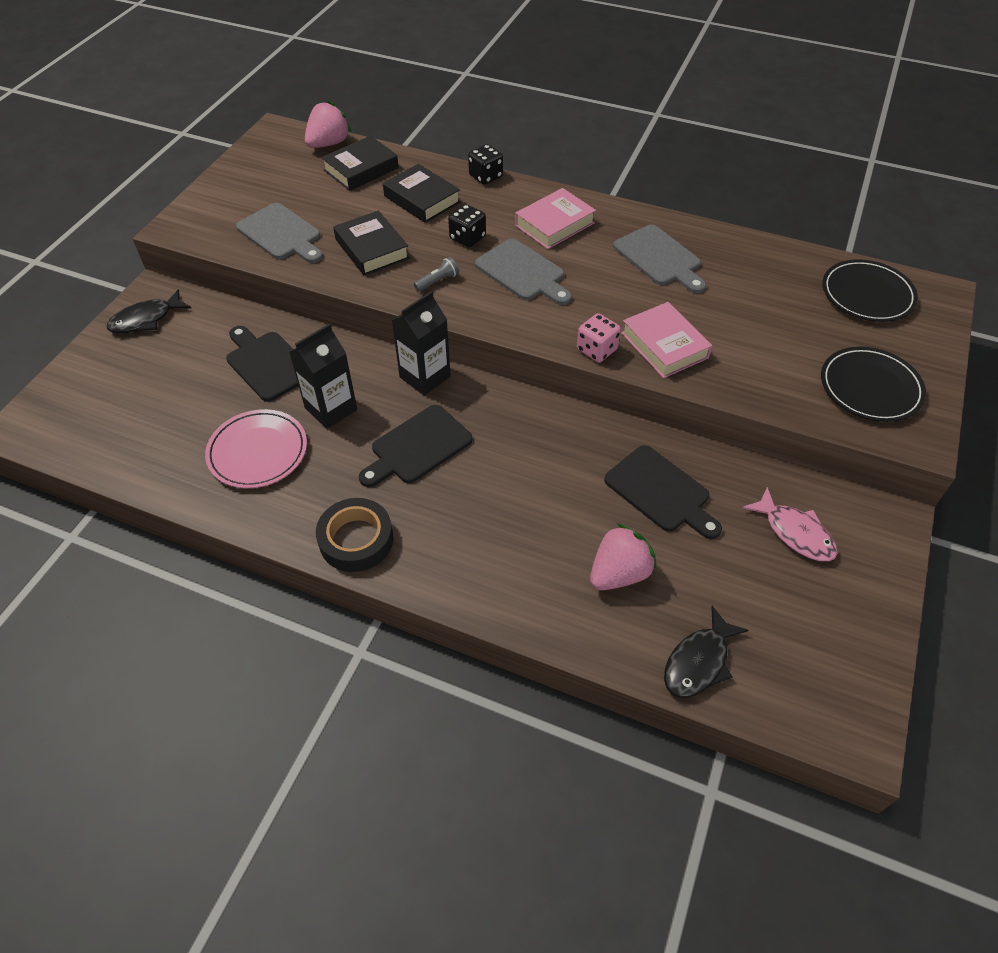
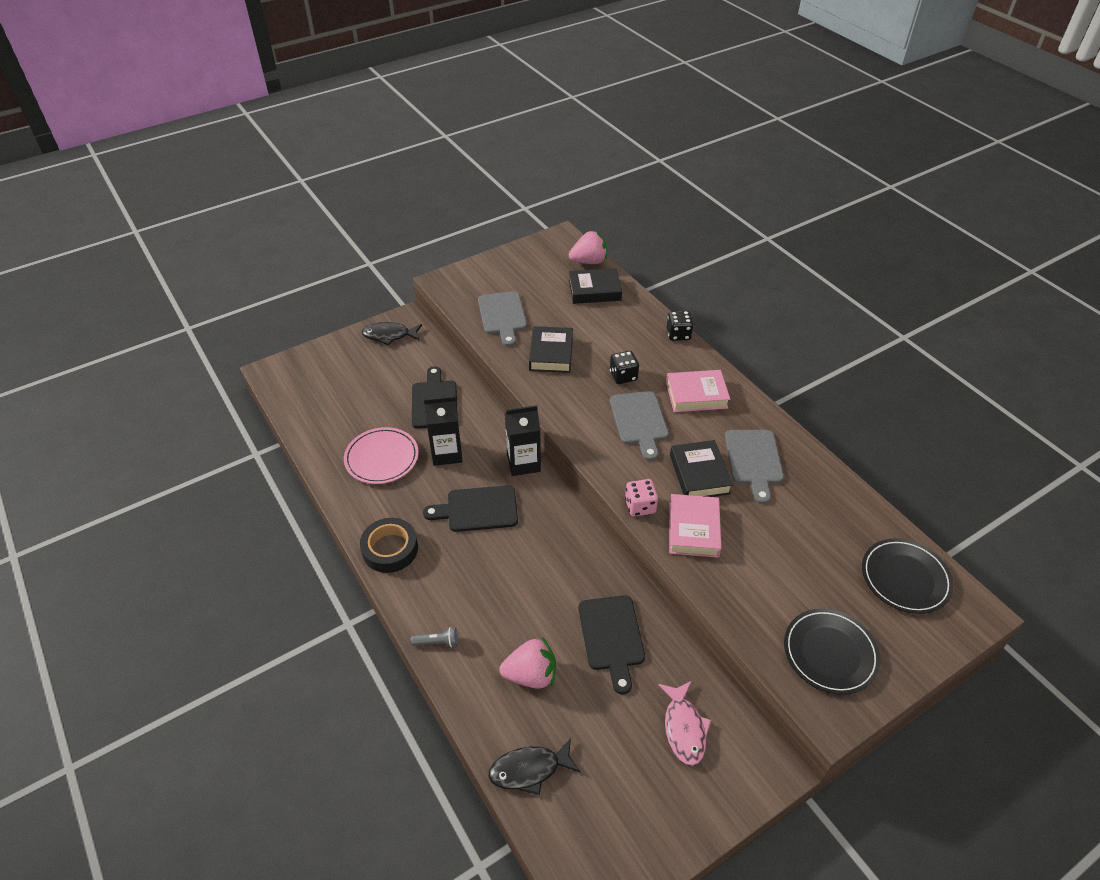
camera: 35 degrees right, 5 degrees down
black book [383,164,460,223] -> black book moved to [670,440,733,497]
grey flashlight [414,257,459,292] -> grey flashlight moved to [411,627,458,647]

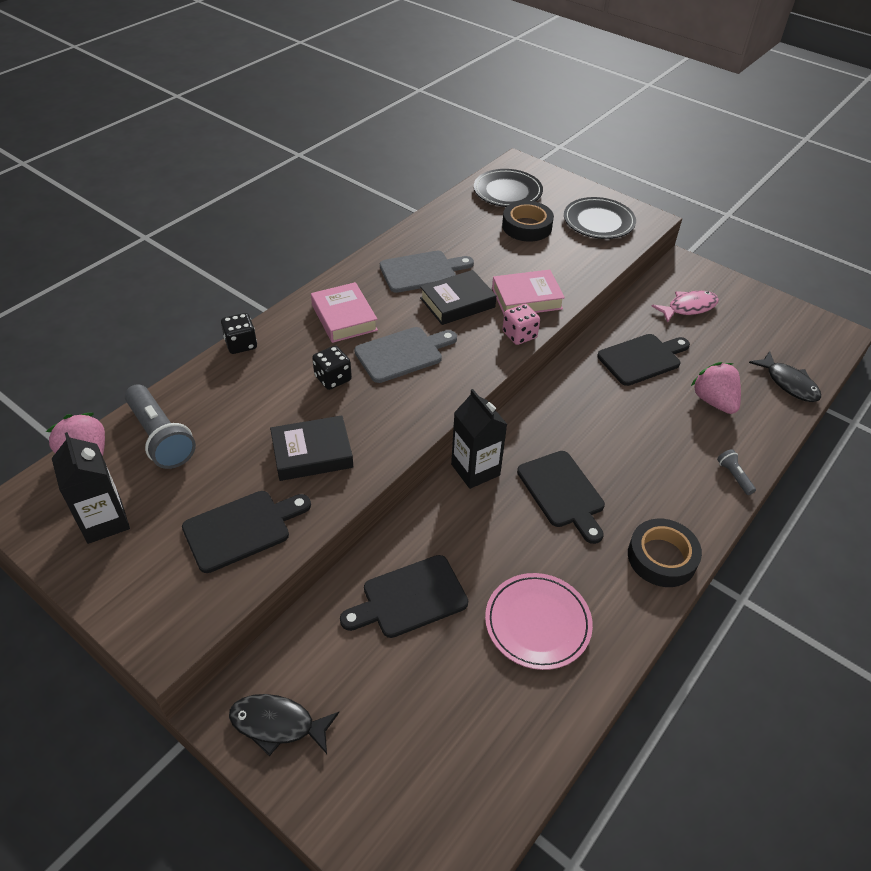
camera: 110 degrees left, 0 degrees up
black fish [361,322,422,345] -> black fish turned 120 degrees clockwise [229,694,339,756]
black carton [424,396,463,466] -> black carton moved to [52,432,130,544]
grey cutting board [478,291,527,347] -> black cutting board [182,491,311,573]
black book [569,268,622,304] -> grey flashlight [125,384,196,469]
none -> black tape [502,201,554,242]

